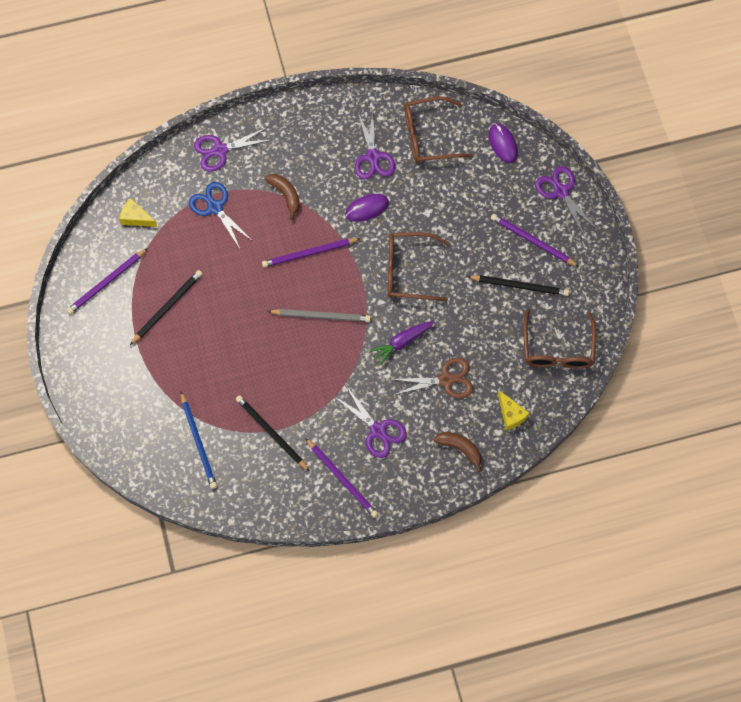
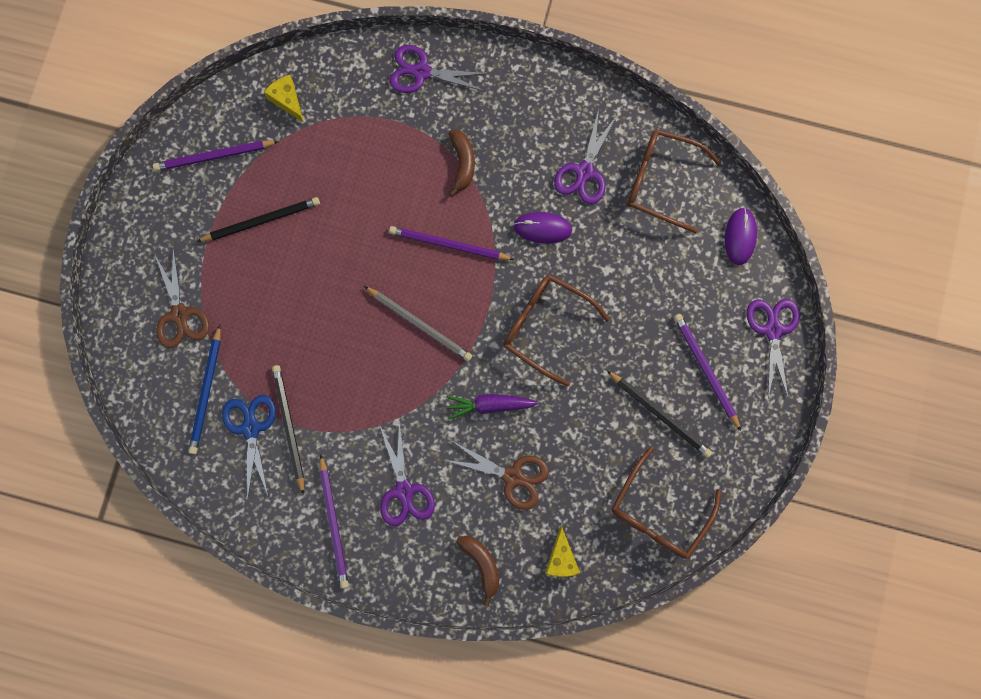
camera: 30 degrees right, 10 degrees up
blue scissors [189,182,254,249] -> blue scissors moved to [222,395,276,500]
none -> brown scissors [154,247,210,348]

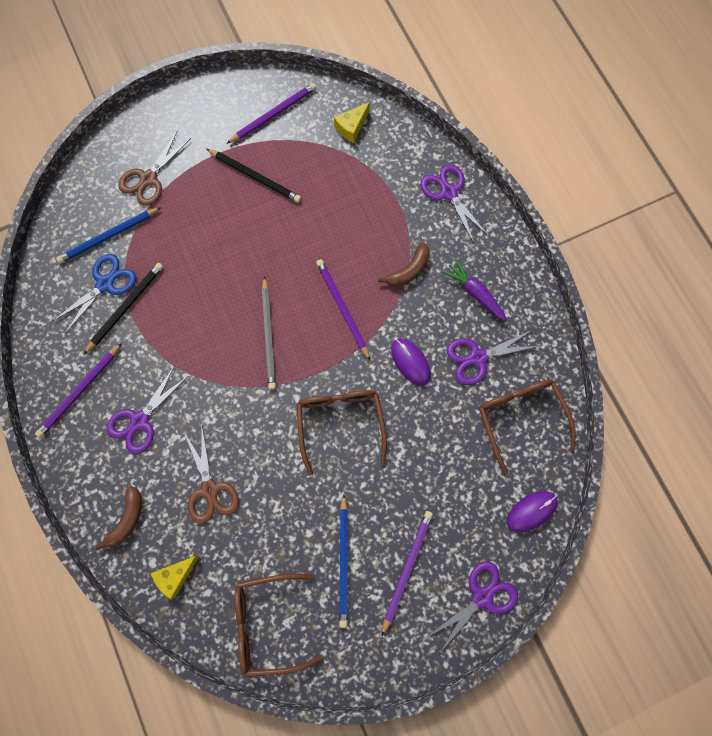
camera: 50 degrees right, 5 degrees down
purple pencil [153,141,279,171] -> purple pencil turned 105 degrees clockwise [226,83,316,144]
yellow cheese [264,75,304,123] -> yellow cheese turned 150 degrees counterclockwise [334,102,370,143]
purple carrot [446,394,539,420] -> purple carrot moved to [442,258,507,321]
black pencil [606,370,712,458] -> blue pencil [339,494,348,628]

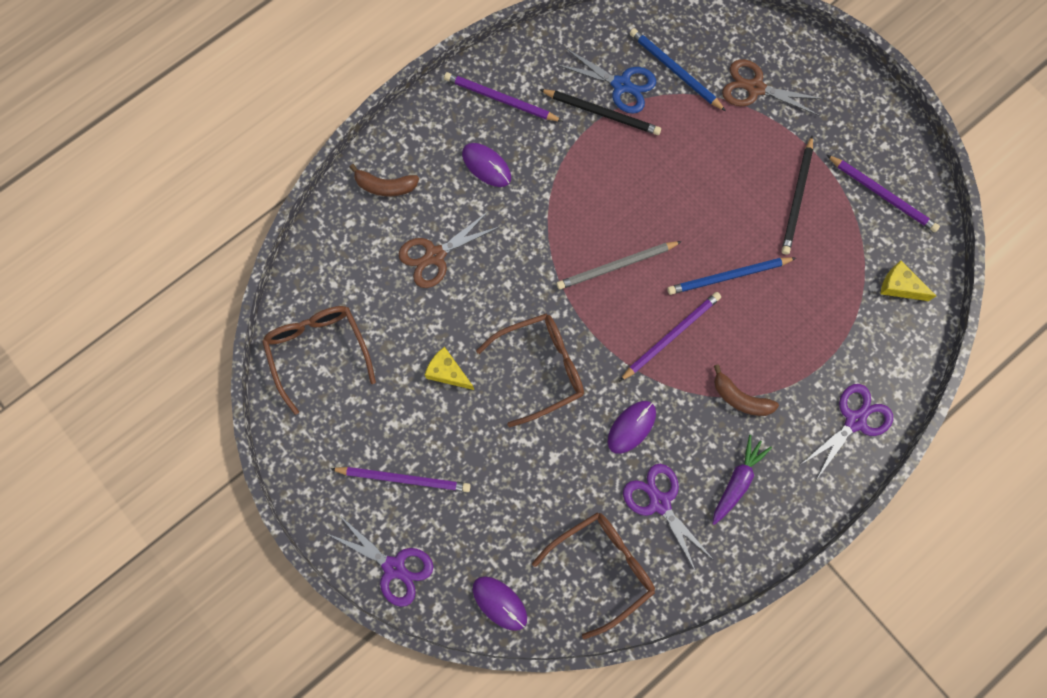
camera: 75 degrees right, 0 degrees up
purple scissors [106,365,188,454] -> purple mouse [462,143,511,187]
yellow cheese [151,555,200,599] -> yellow cheese moved to [425,347,474,390]
blue pencil [339,494,348,628] -> blue pencil moved to [667,257,796,295]

